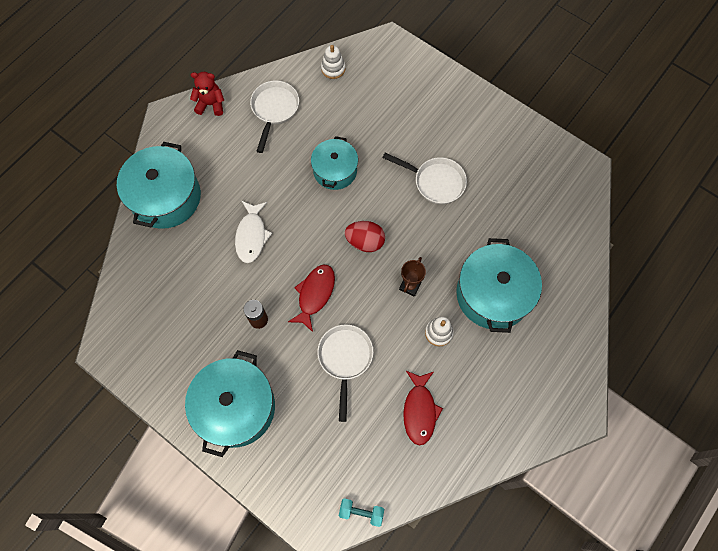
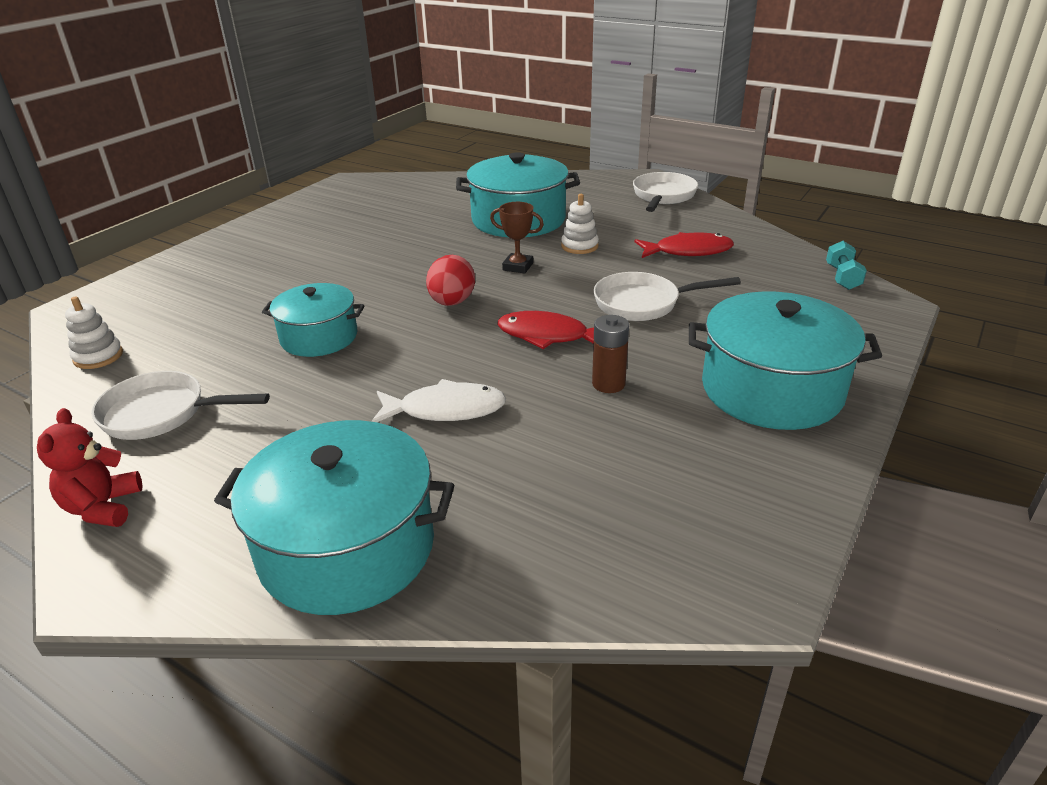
camera: 95 degrees left, 35 degrees down
white pan [382,153,467,204] -> white pan moved to [633,172,698,212]

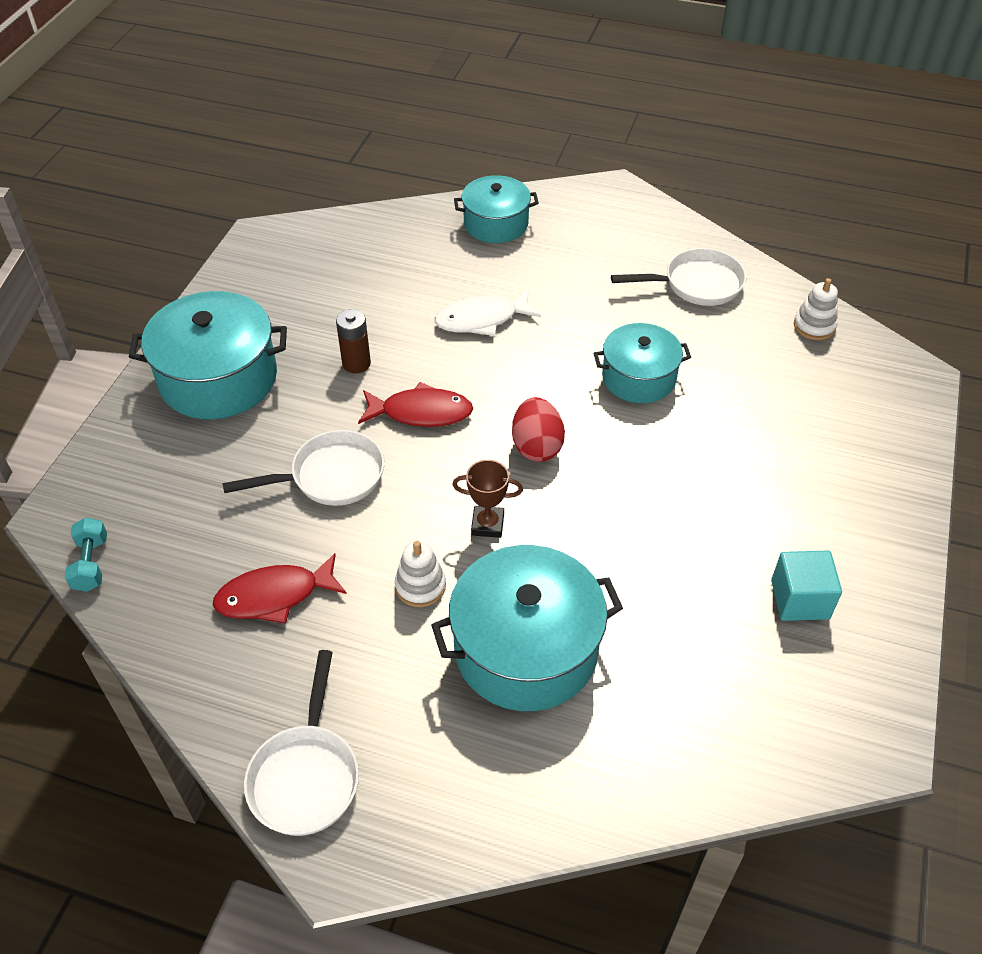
camera: 165 degrees right, 15 degrees up
red teddy bear [37,408,143,527] -> none
turquoise pot [214,420,454,615] -> turquoise pot [454,175,539,243], size x0.63
none -> turquoise cube [771,551,842,621]

